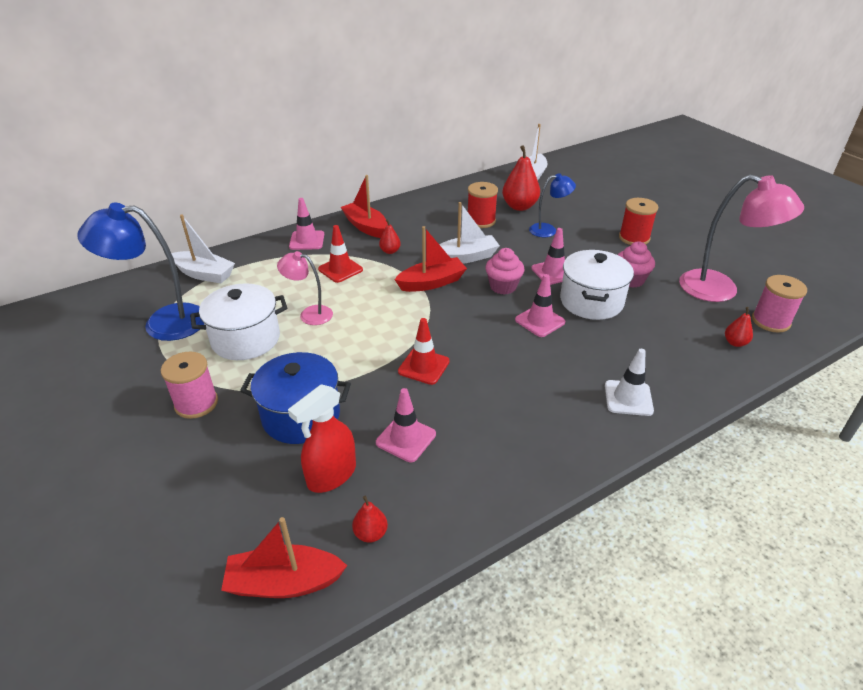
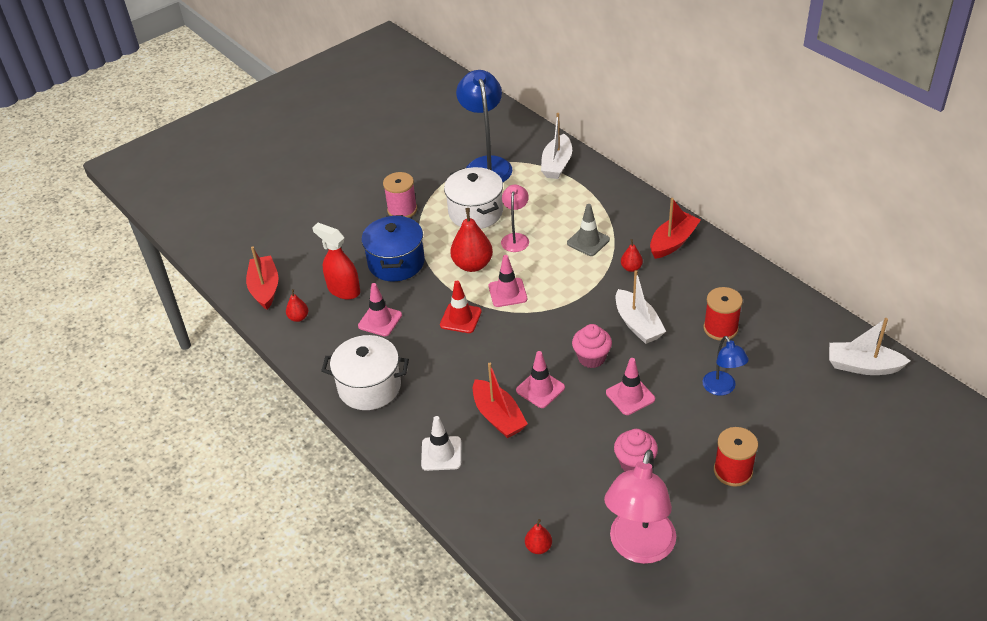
camera: 85 degrees right, 5 degrees up
pink traffic cone [289,198,324,250] -> pink traffic cone moved to [489,255,527,307]
red traffic cone [318,225,363,283] -> grey traffic cone [567,204,610,256]
red boat [394,226,467,292] -> red boat moved to [473,363,528,438]
red pear [502,145,540,211] -> red pear moved to [450,208,493,272]
white pot [560,250,634,320] -> white pot moved to [321,335,409,410]
pink spool [752,275,807,333] -> none

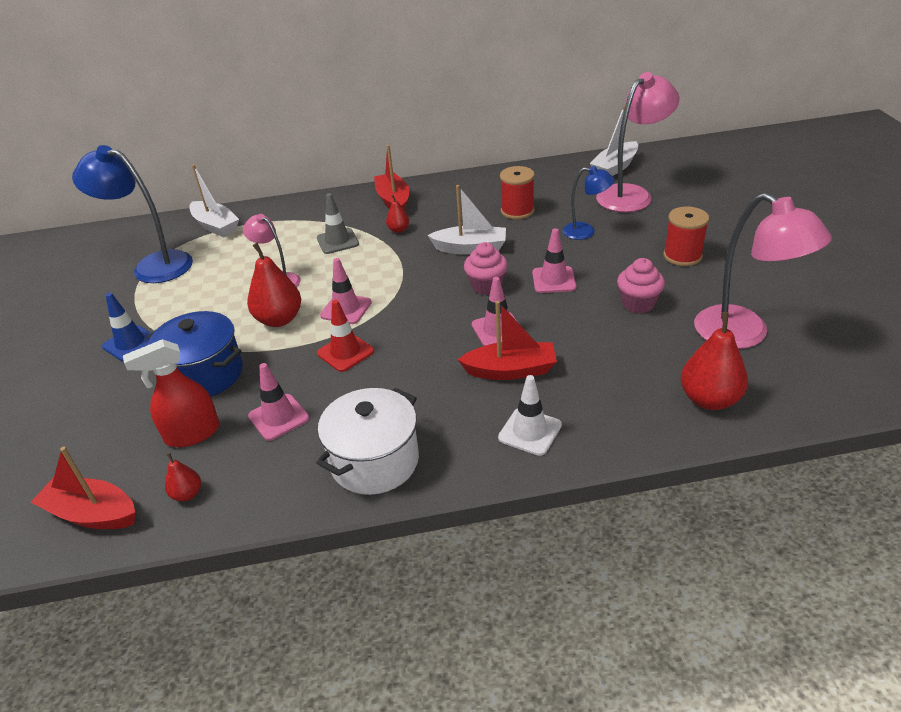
camera: 60 degrees left, 5 degrees down
pink spool [383,172,417,218] -> blue traffic cone [102,293,151,361]
white pot [444,167,503,229] -> none
red pear [525,519,552,554] -> red pear [681,312,748,410], size x1.94
none -> pink lamp [596,72,679,212]

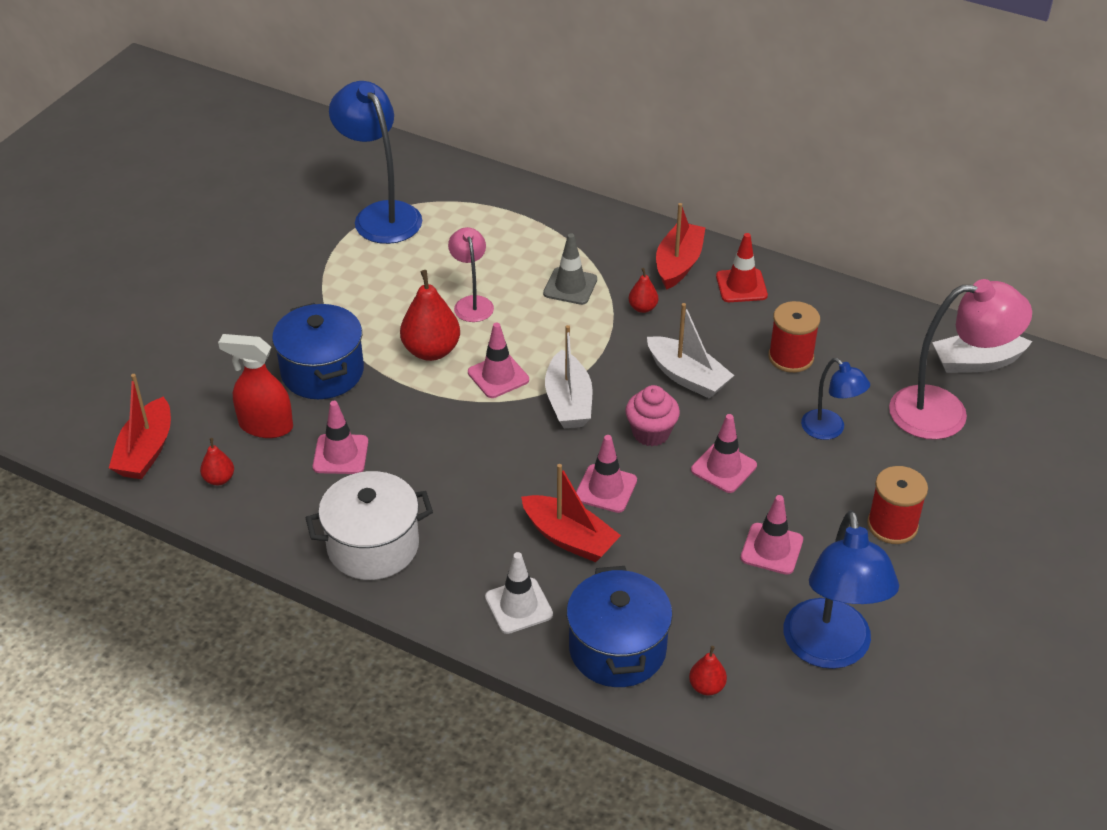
camera: 35 degrees right, 5 degrees up
red boat [31,447,135,529] -> red boat turned 135 degrees counterclockwise [109,374,171,479]
blue traffic cone [102,293,151,361] -> none
white boat [189,164,239,237] -> white boat moved to [545,325,593,428]
red traffic cone [317,300,374,372] -> red traffic cone moved to [716,233,768,302]
pink cupcake [617,258,665,313] -> pink traffic cone [740,495,803,575]
red pear [681,312,748,410] -> red pear [689,646,727,695], size x0.51
pink lamp [694,193,832,349] -> blue lamp [783,510,899,669]
none -> blue pot [566,566,673,687]

